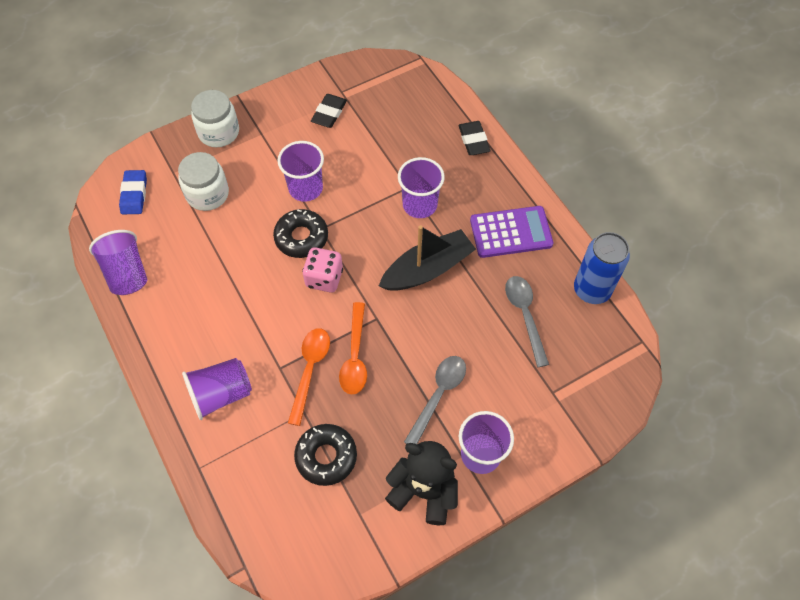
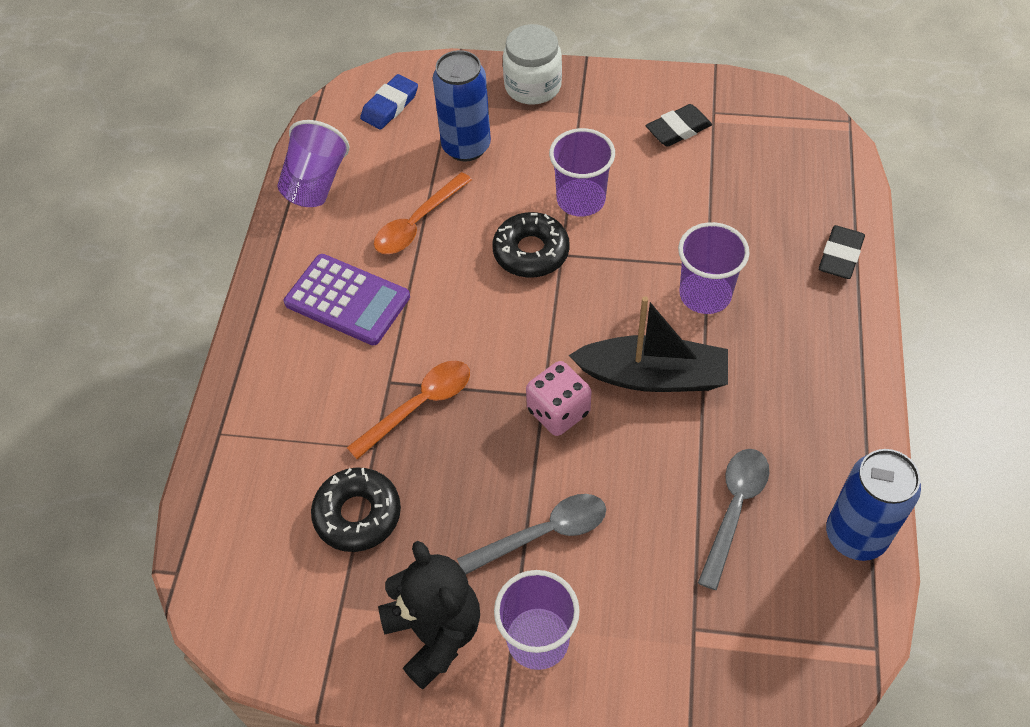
camera: 40 degrees right, 5 degrees down
white jar [178,152,229,211] -> blue can [433,50,491,161]
purple cup [182,358,252,420] -> none
pink dice [302,247,343,293] -> pink dice moved to [526,361,591,436]
orange spoon [339,302,367,395] -> orange spoon moved to [374,172,472,254]
purple calculator [470,206,553,258] -> purple calculator moved to [284,254,410,345]

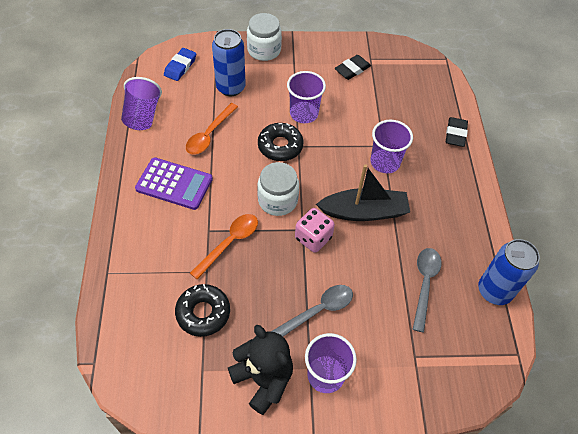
camera: 15 degrees left, 0 degrees up
none -> white jar [257,162,299,216]

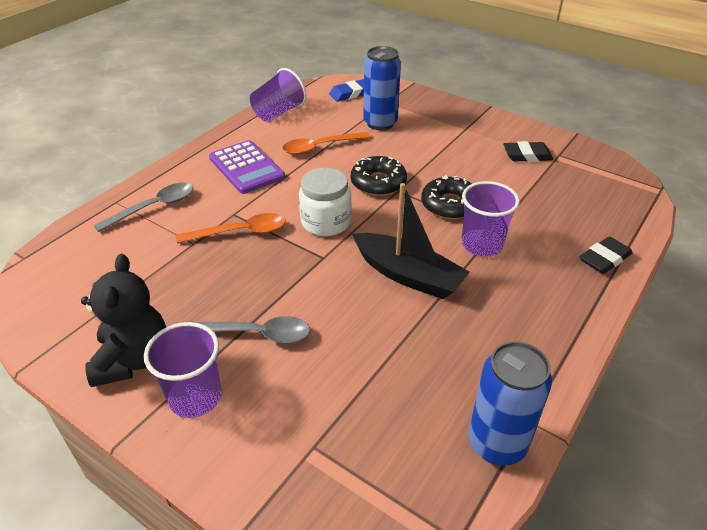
camera: 40 degrees right, 15 degrees down
black donut [175,284,230,337] -> black donut moved to [421,175,472,219]
white jar [247,13,282,61] -> none
purple cup [287,71,326,123] -> none
pink dice [295,208,335,253] -> none
grey spoon [412,248,441,332] -> grey spoon moved to [94,183,194,232]

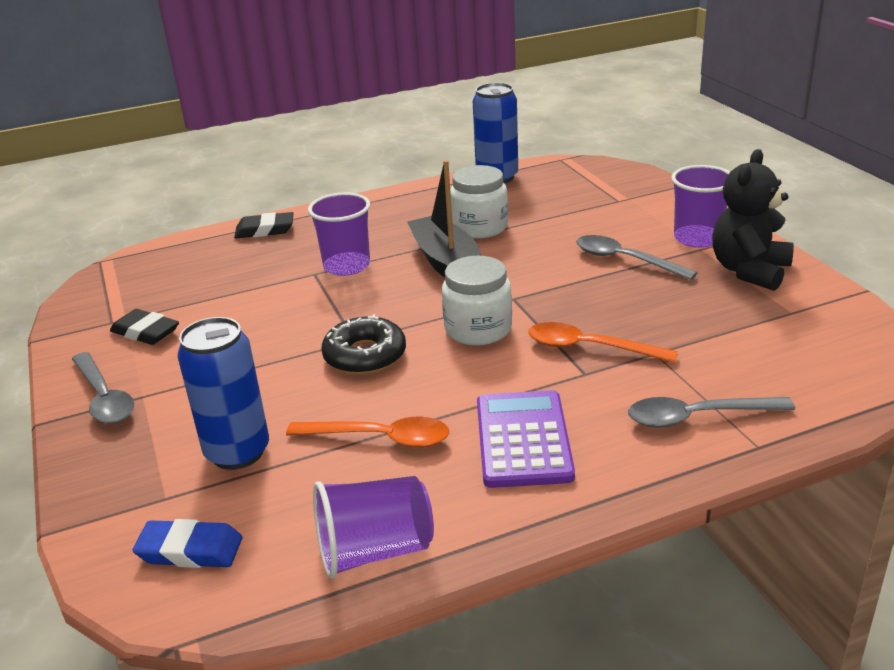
camera: 145 degrees left, 10 degrees down
black donut [421,175,472,219] -> none
none -> grey spoon [72,352,134,424]
none -> white jar [450,165,508,239]

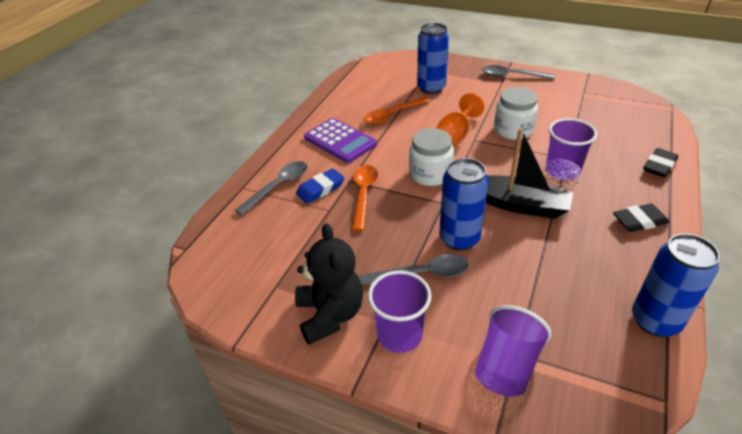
camera: 135 degrees right, 10 degrees up
black eraser [110,309,179,345] -> black eraser moved to [613,203,670,232]
blue eraser [133,519,242,568] -> blue eraser moved to [296,168,344,204]
purple cup [313,476,434,579] -> purple cup moved to [475,305,551,397]
black donut [321,314,406,375] -> orange goblet [436,93,485,147]
white jar [450,165,508,239] -> white jar moved to [494,87,538,140]
orange spoon [528,322,678,363] -> orange spoon turned 60 degrees counterclockwise [352,165,378,231]
none -> blue can [439,158,489,251]

